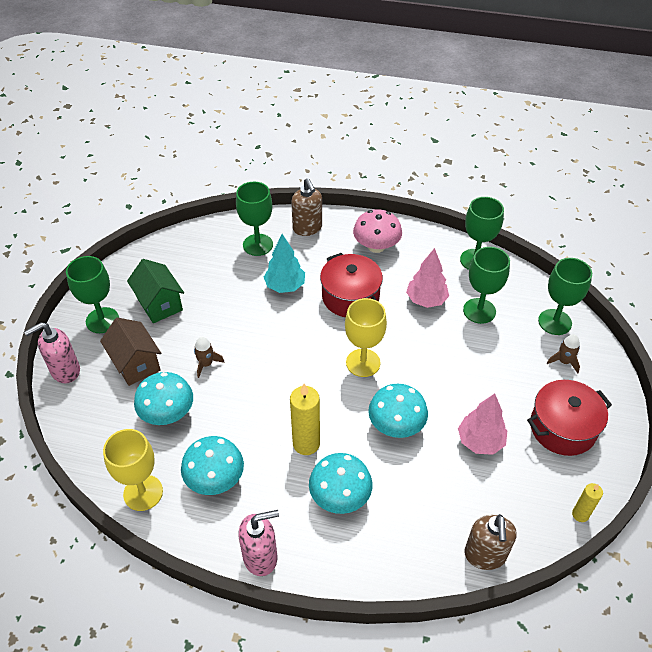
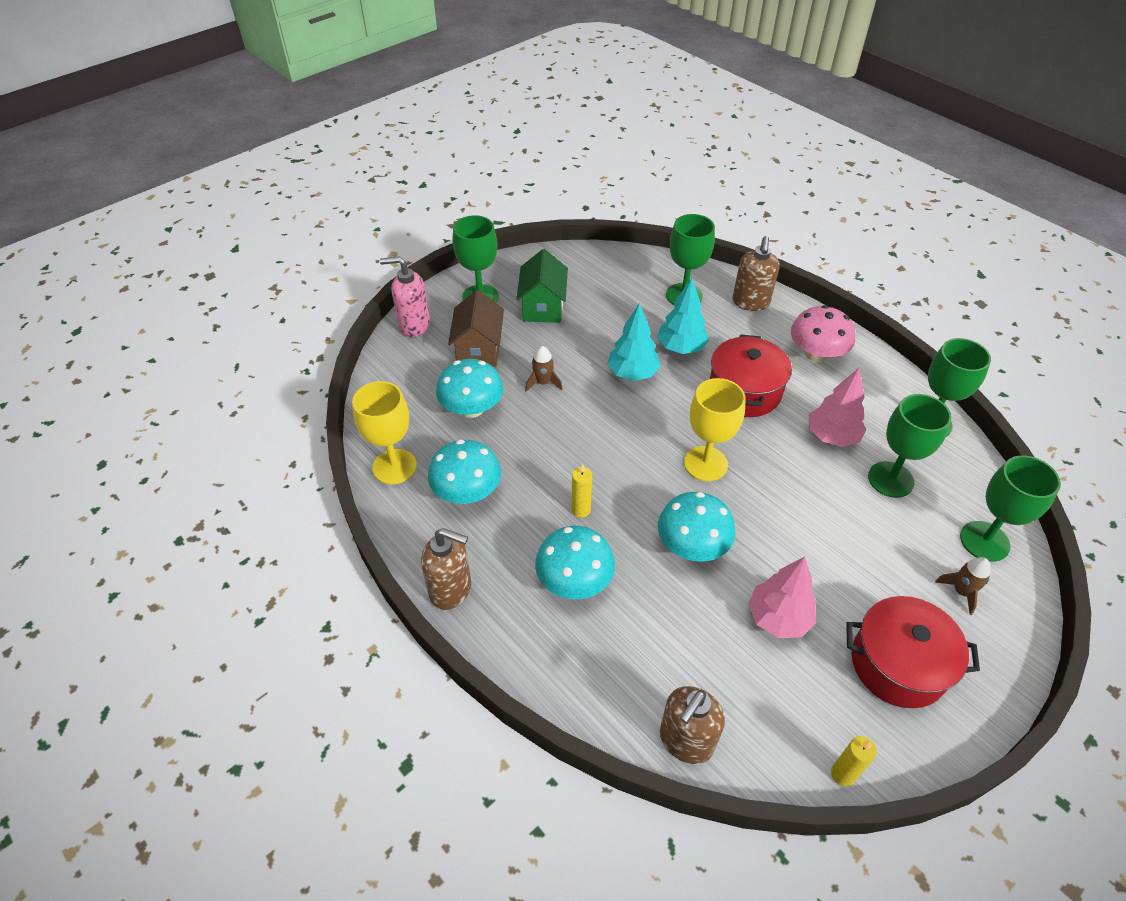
camera: 35 degrees right, 0 degrees up
pink soap dispenser [238,510,279,576] -> brown soap dispenser [421,528,471,610]
yellow candle [290,384,320,455] -> yellow candle [571,464,593,518], size x0.58
none -> turquoise tree [607,303,660,381]

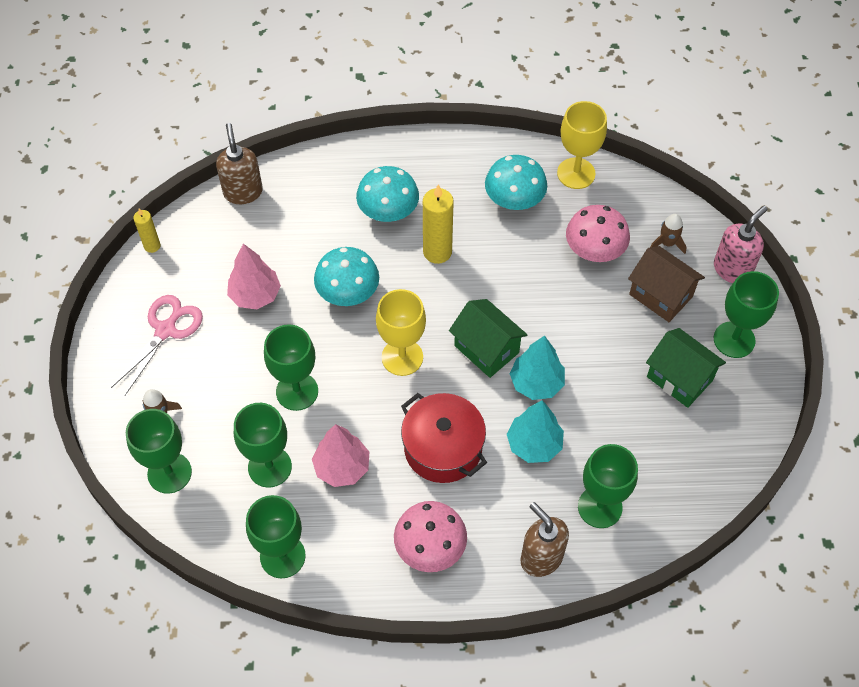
camera: 130 degrees right, 10 degrees up
brown soap dispenser [421,528,471,610] -> none
turquoise mushroom [436,359,503,418] -> pink mushroom [566,205,630,262]
brown rocket [525,346,563,392] -> brown rocket moved to [650,214,687,254]
yellow candle [571,464,593,518] -> yellow candle [423,185,454,264], size x1.73
red pot [846,596,980,708] -> pink scissors [111,295,203,395]
none -> green goblet [264,324,318,411]
none -> green house [449,299,528,378]

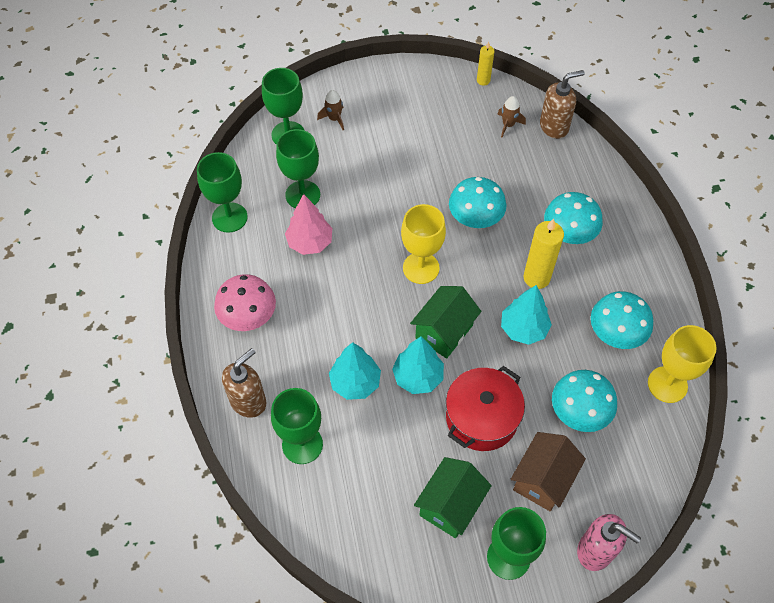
camera: 80 degrees right, 0 degrees up
pink scissors [111,295,203,395] -> none
pink tree [227,244,281,309] -> none
green goblet [264,324,318,411] -> none
red pot [401,393,487,483] -> red pot moved to [446,366,525,451]
pink mushroom [566,205,630,262] -> turquoise mushroom [552,370,617,432]
brown rocket [650,214,687,254] -> brown rocket moved to [498,96,526,137]
none -> turquoise tree [501,285,552,345]

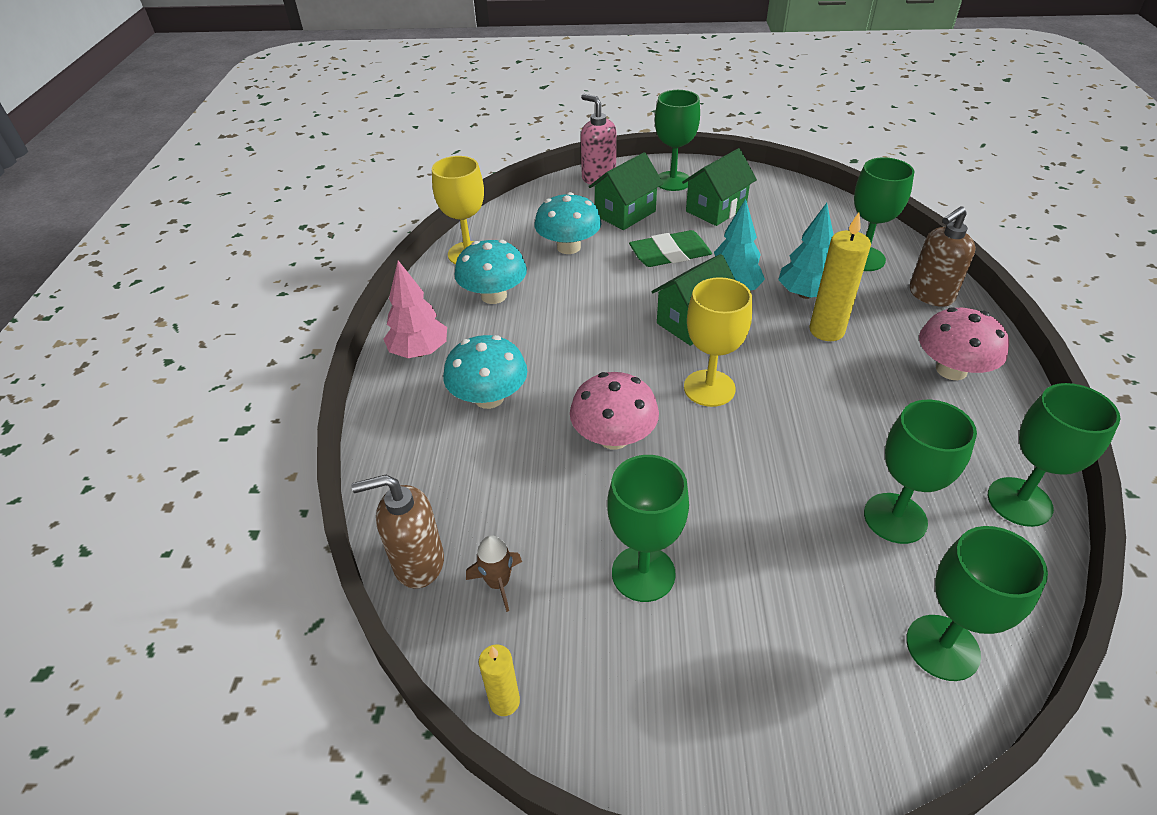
camera: 165 degrees left, 15 degrees down
pink tree [285,194,332,255] -> pink tree moved to [384,260,447,358]
brown rocket [317,90,344,130] -> none
red pot [446,366,525,451] -> green eraser [629,230,712,267]
turquoise mushroom [449,177,506,228] -> pink mushroom [570,372,659,450]
turquoise tree [501,285,552,345] -> none
brown house [511,432,586,512] -> green house [589,152,663,230]
yellow candle [523,218,564,289] -> yellow candle moved to [809,213,871,341]
none -> green goblet [607,455,689,602]

